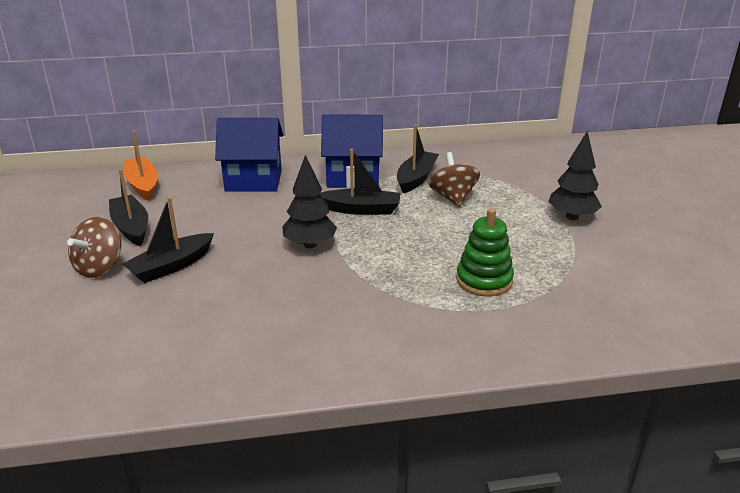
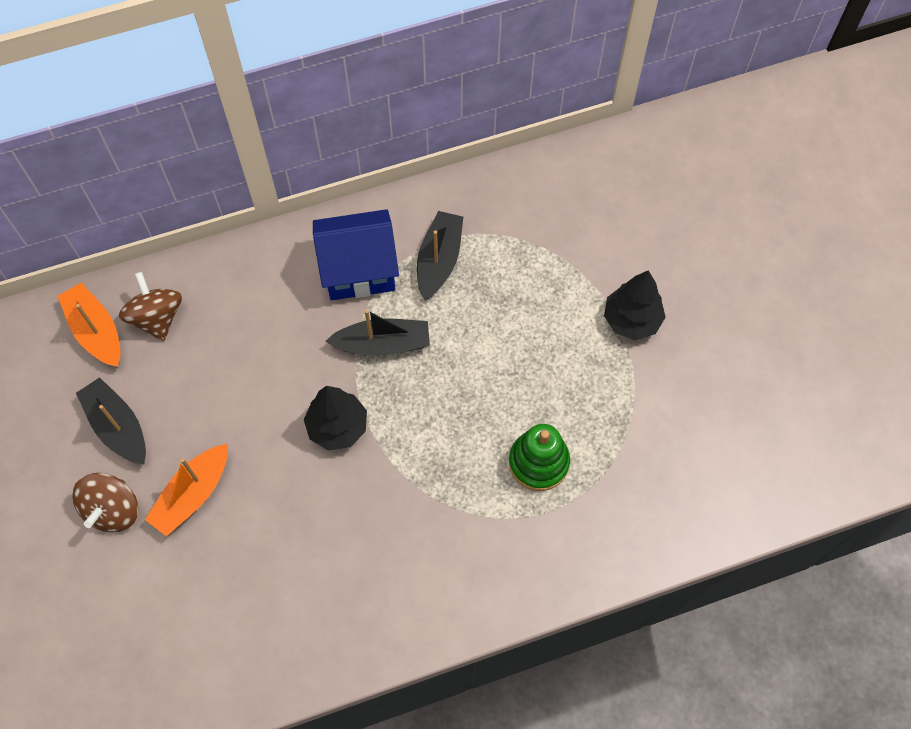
camera: 10 degrees left, 35 degrees up
black boat [122,197,214,283] -> orange boat [145,444,228,537]
blue house [215,118,283,192] -> none
brown spinning top [428,152,480,207] -> brown spinning top moved to [119,272,182,341]

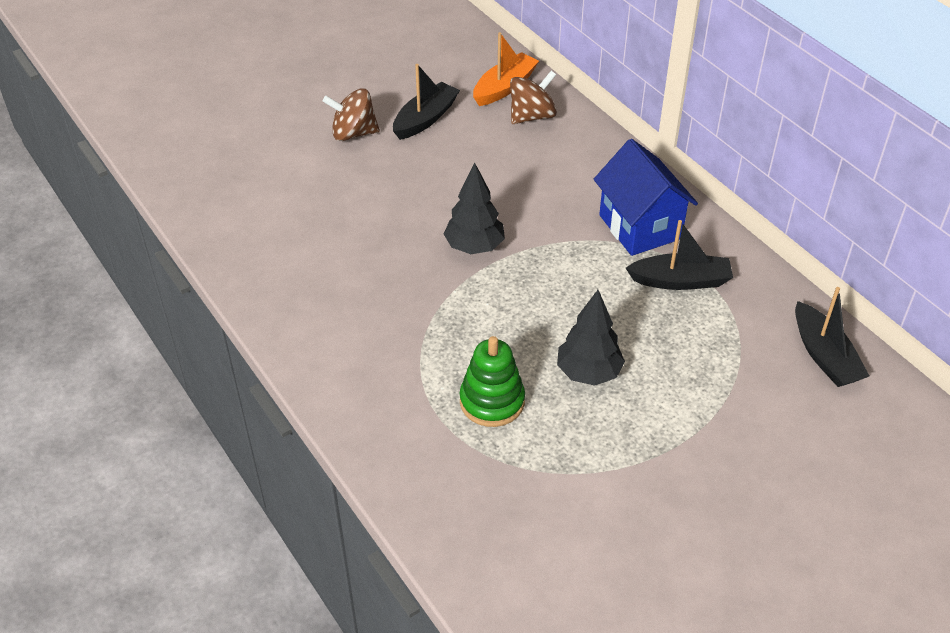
camera: 75 degrees right, 20 degrees down
orange boat [145,444,228,537] -> none
black boat [326,310,430,356] -> black boat moved to [795,287,869,387]
black tree [604,270,666,340] -> black tree moved to [557,290,625,386]

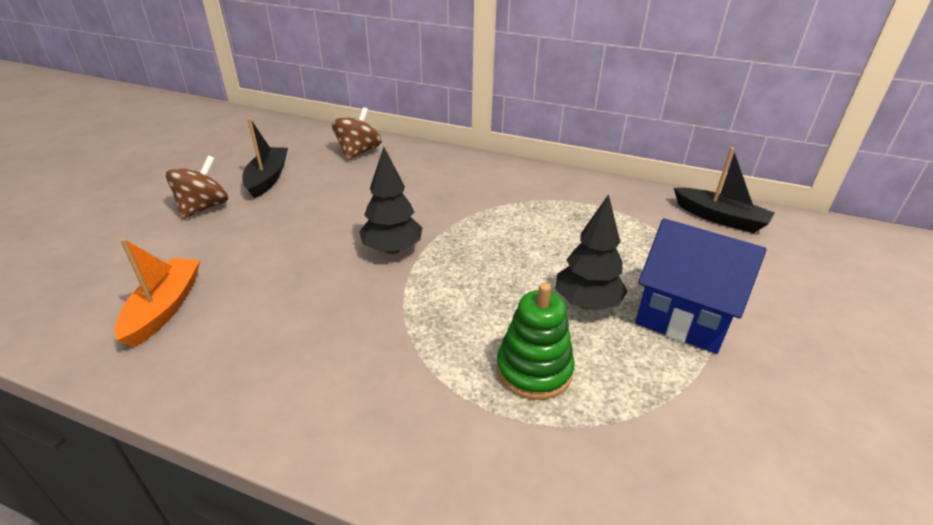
camera: 35 degrees left, 10 degrees down
brown spinning top [323,88,380,141] -> brown spinning top turned 150 degrees clockwise [166,156,228,219]
orange boat [473,32,539,106] -> orange boat moved to [115,238,200,347]
blue house [594,139,698,256] -> blue house moved to [635,218,767,354]
black boat [626,220,733,290] -> none

